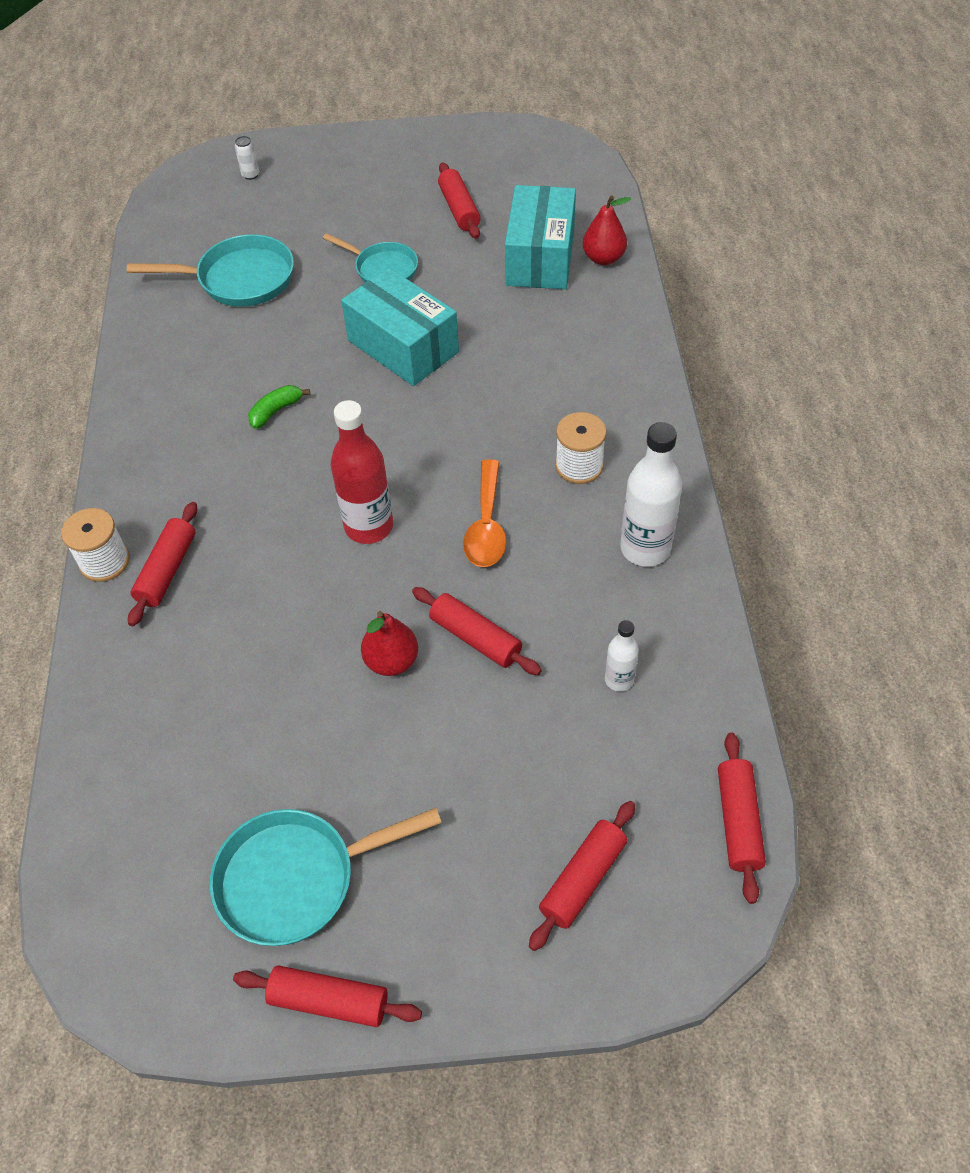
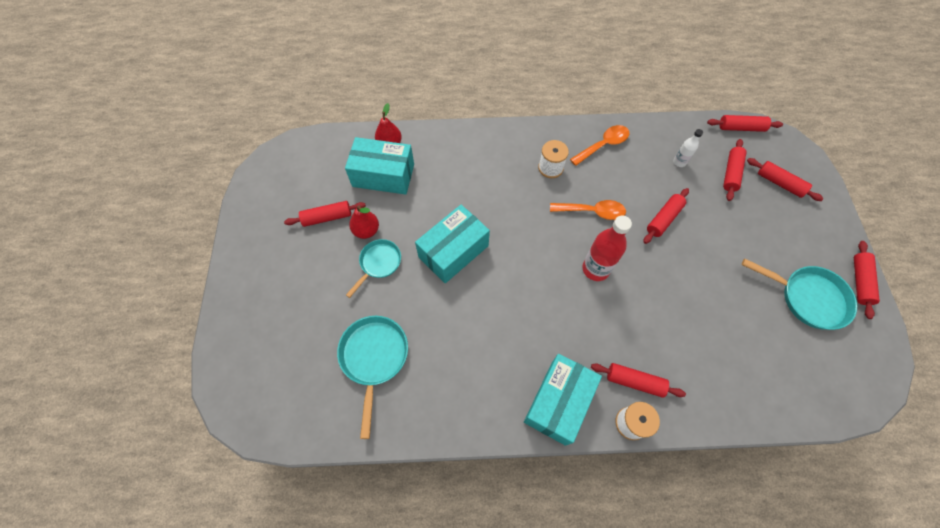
camera: 90 degrees left, 10 degrees up
turquoise pan [210,808,442,946] -> turquoise pan turned 45 degrees counterclockwise [742,258,857,330]
white can [235,136,259,180] -> none
green banana [248,385,310,429] -> none
red pear [361,611,418,676] -> red pear moved to [349,206,379,239]
white bottle [620,422,682,567] -> orange spoon [570,125,630,166]
none -> turquoise box [524,354,602,446]
none -> red rolling pin [723,139,747,201]

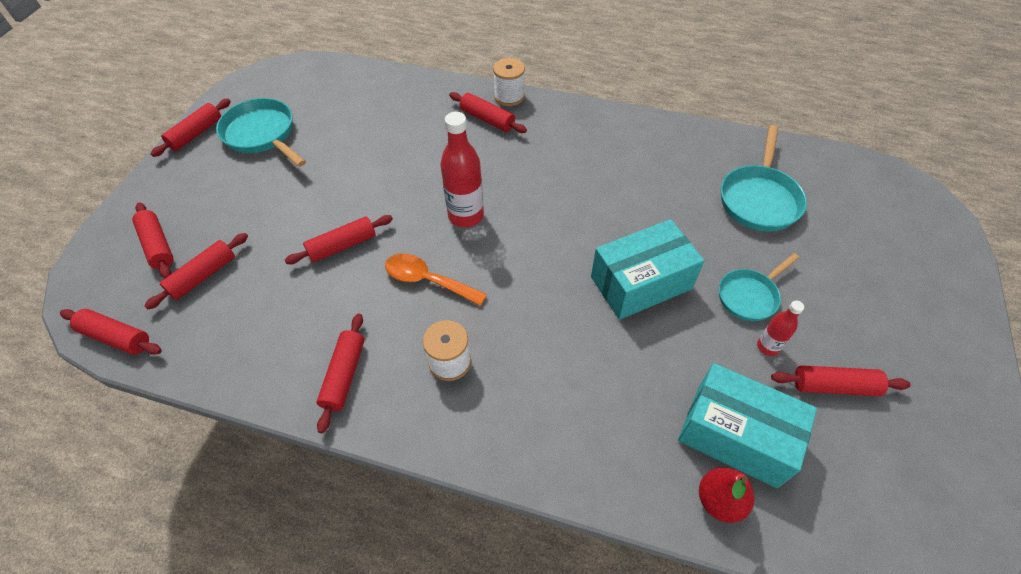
camera: 160 degrees left, 10 degrees down
red pear [349,206,379,239] -> red bottle [757,301,804,356]
turquoise box [524,354,602,446] -> none
orange spoon [570,125,630,166] -> red rolling pin [317,313,364,433]
white bottle [673,129,703,167] -> none

